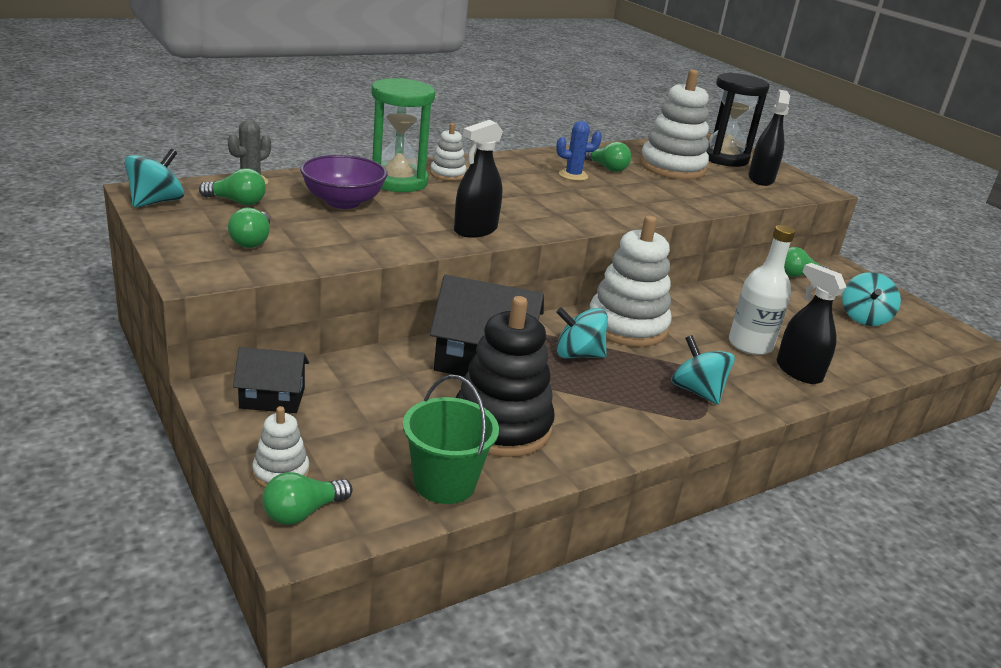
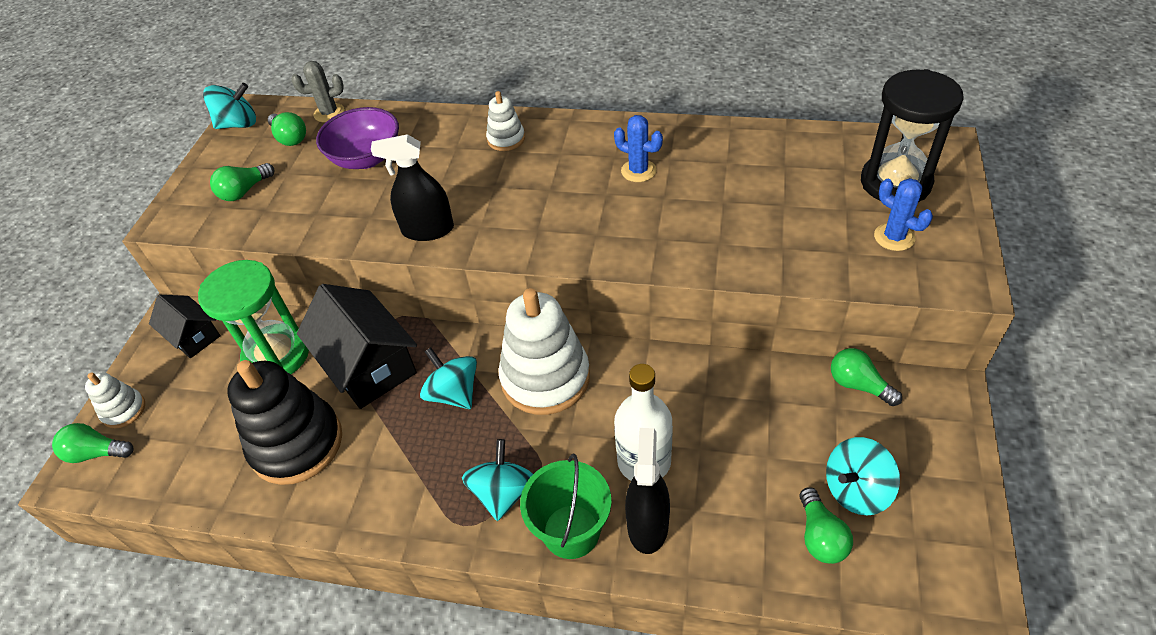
camera: 50 degrees right, 20 degrees up
green hourglass [371,78,435,192] -> green hourglass moved to [198,260,309,374]
green bucket [403,375,499,504] -> green bucket moved to [520,454,612,559]
green light bulb [584,142,631,172] -> green light bulb moved to [799,487,853,564]
white stacking toy [640,70,709,180] -> none
black spray bottle [748,89,790,186] -> blue cactus [874,178,933,251]

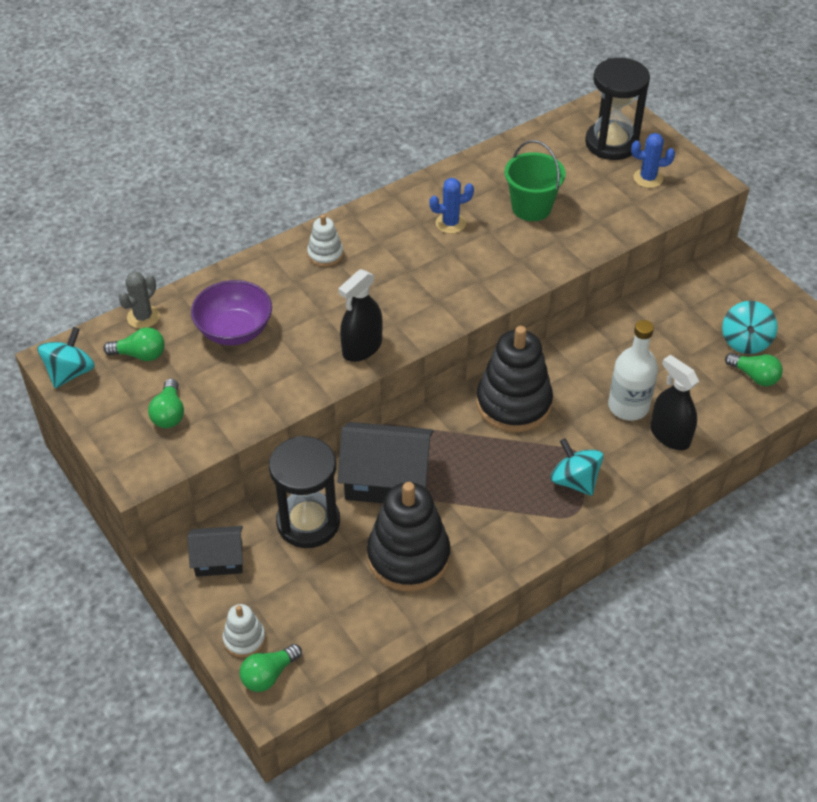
camera: 50 degrees left, 0 degrees up
green hourglass [198,260,309,374] -> black hourglass [269,436,340,548]
turquoise spinning top [420,347,477,409] -> none
white stacking toy [498,288,590,415] -> black stacking toy [476,326,553,432]
green bucket [520,454,612,559] -> green bucket moved to [504,140,566,221]
green light bulb [831,348,902,406] -> none

